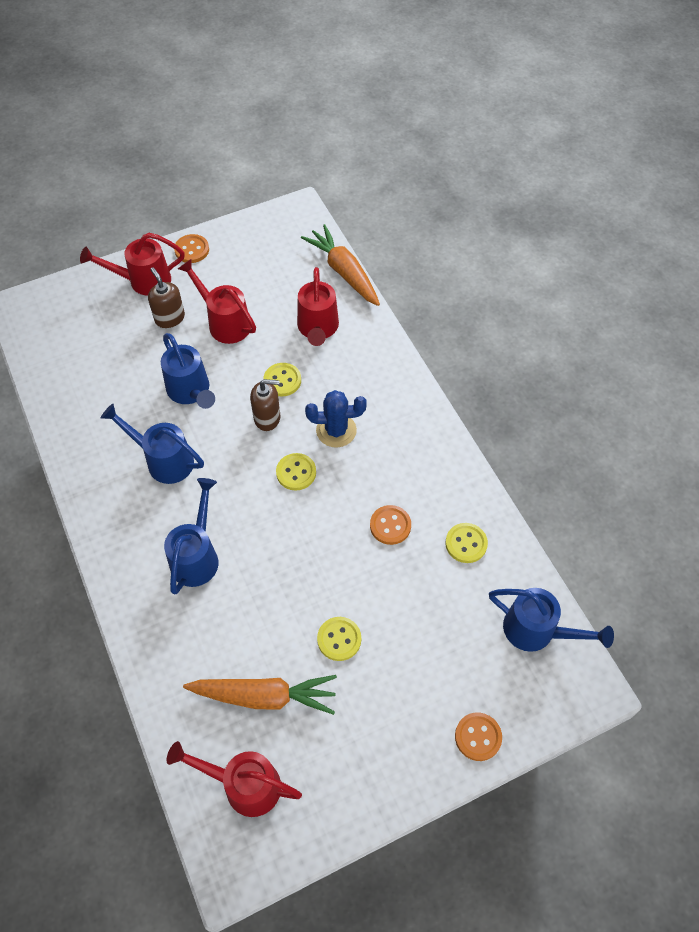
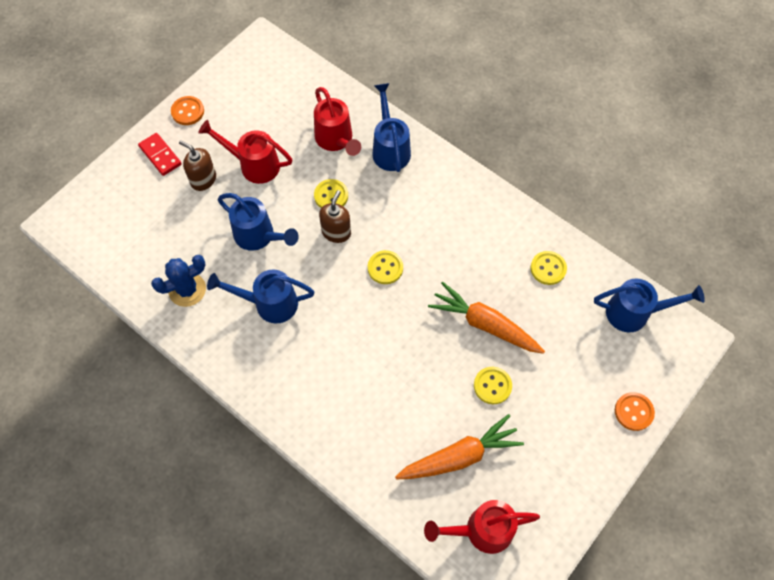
camera: 25 degrees left, 5 degrees up
red watering can [80,233,185,296] -> red domino [138,133,182,176]
blue watering can [164,478,218,595] -> blue watering can moved to [372,83,411,172]
brown soap dispenser [250,379,281,431] -> brown soap dispenser turned 45 degrees counterclockwise [319,190,351,243]
orange carrot [301,224,380,306] -> orange carrot moved to [428,282,545,354]
blue cactus [305,390,367,448] -> blue cactus moved to [151,255,206,307]
orange button [370,505,411,545] -> none

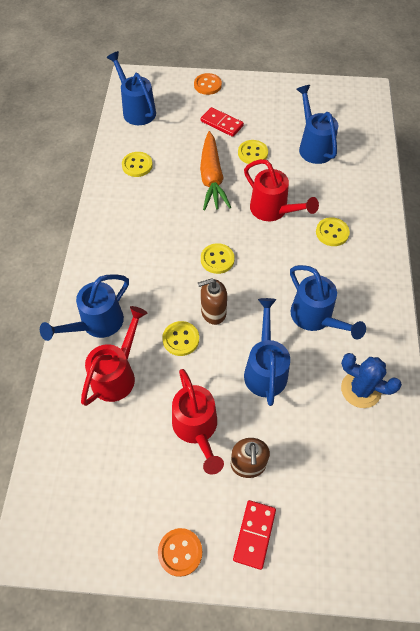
camera: 125 degrees left, 5 degrees down
orange carrot [395,414,524,479] -> blue watering can [296,85,338,164]
red watering can [424,500,540,554] -> red watering can moved to [244,159,319,221]
none -> red domino [201,107,244,137]
none -> yellow button [316,217,350,246]

